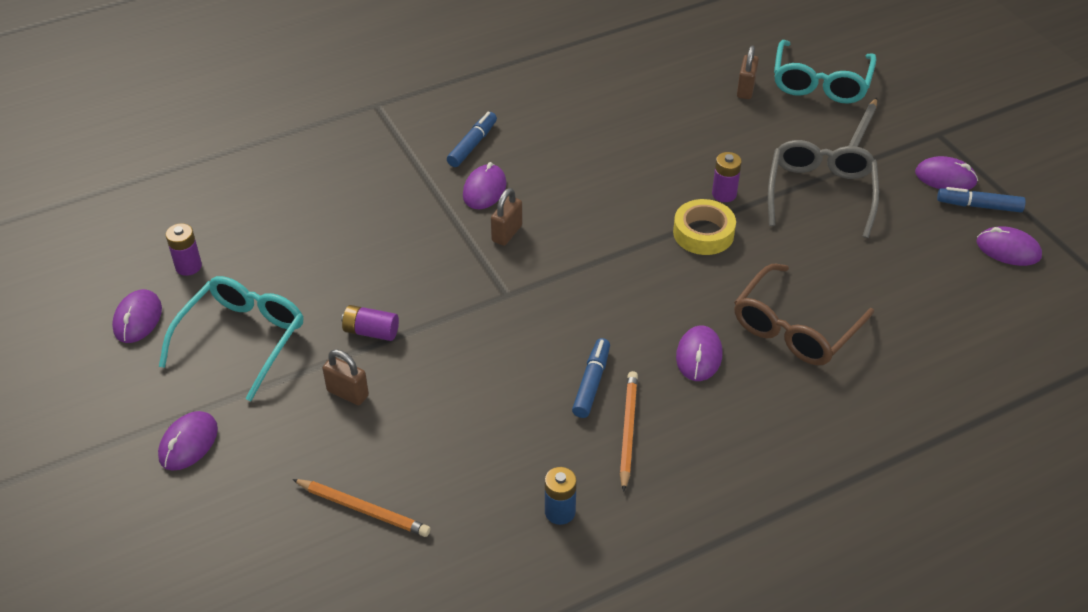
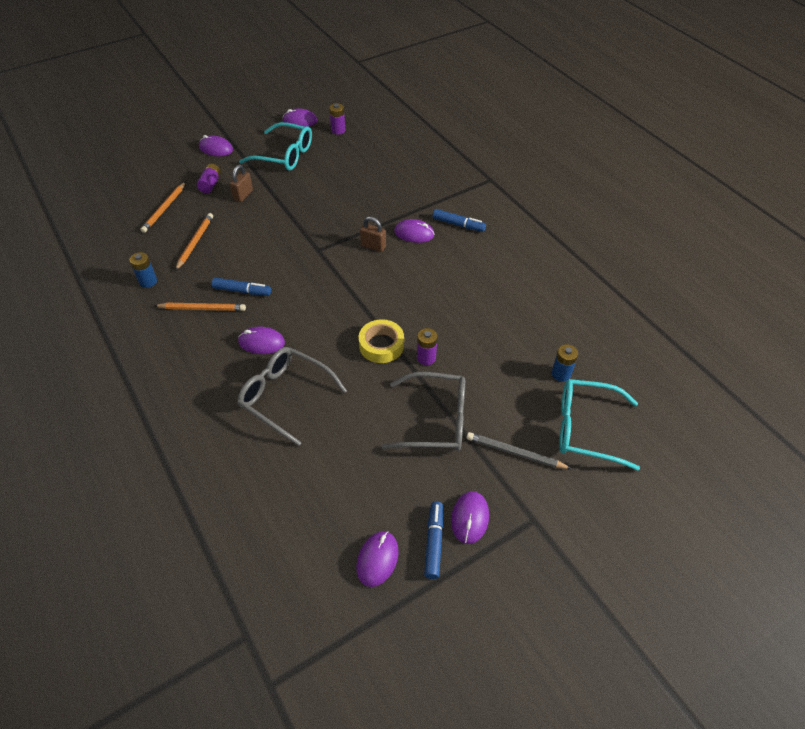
camera: 85 degrees right, 5 degrees up
purple battery [341,305,399,341] -> purple battery moved to [197,164,221,193]
brown glasses [734,264,874,365] -> grey glasses [237,347,347,446]
brown padlock [737,46,759,99] -> blue battery [552,344,578,382]
none -> orange pencil [175,213,213,271]

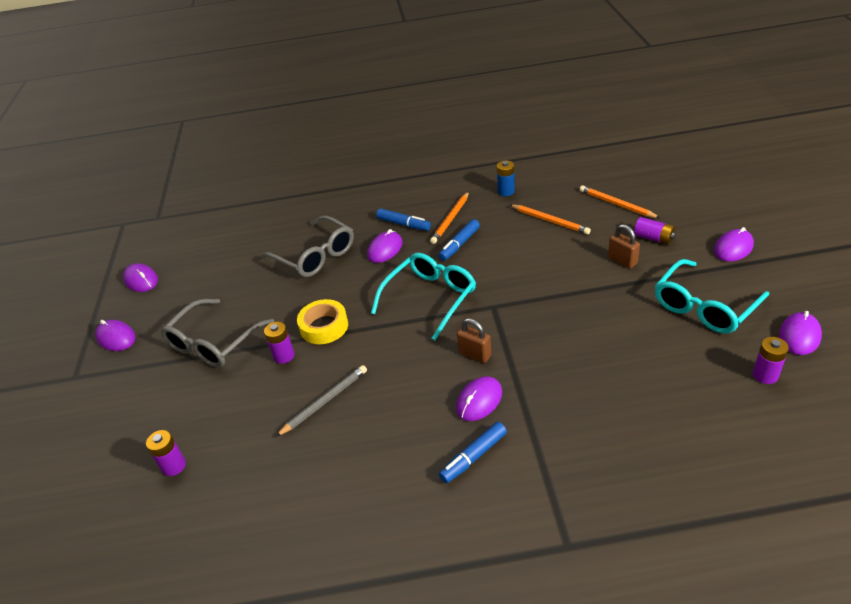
camera: 120 degrees right, 10 degrees down
grey glasses [237,347,347,446] -> grey glasses turned 75 degrees clockwise [261,216,354,277]
brown padlock [360,216,386,252] -> brown padlock turned 75 degrees clockwise [457,318,491,363]
blue marker [424,502,443,579] -> blue marker moved to [376,208,431,231]
grey pencil [467,432,572,469] -> grey pencil moved to [275,365,367,437]
blue battery [552,344,578,382] -> purple battery [146,430,186,476]
turquoise glasses [559,379,640,471] -> turquoise glasses moved to [371,253,476,340]

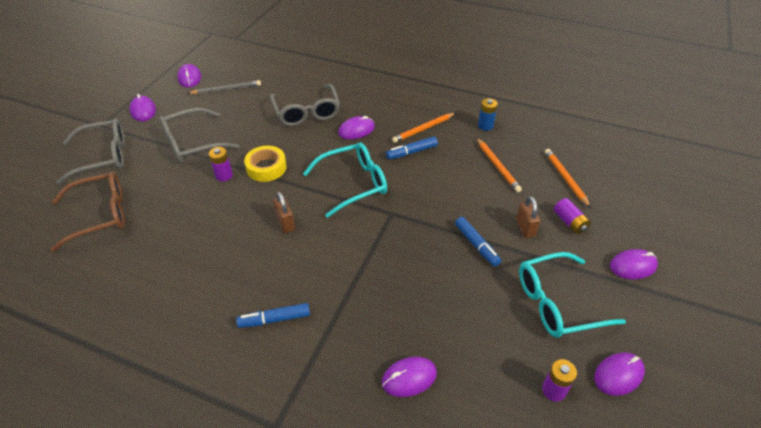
camera: 25 degrees right, 5 degrees up
purple battery [146,430,186,476] -> brown glasses [50,172,125,252]
grey pencil [275,365,367,437] -> grey pencil moved to [187,80,261,94]
blue marker [376,208,431,231] -> blue marker moved to [455,217,501,267]
purple mouse [456,376,502,421] -> purple mouse moved to [382,357,437,397]
brown padlock [457,318,491,363] -> brown padlock moved to [273,192,295,233]
none -> grey glasses [56,119,125,185]

